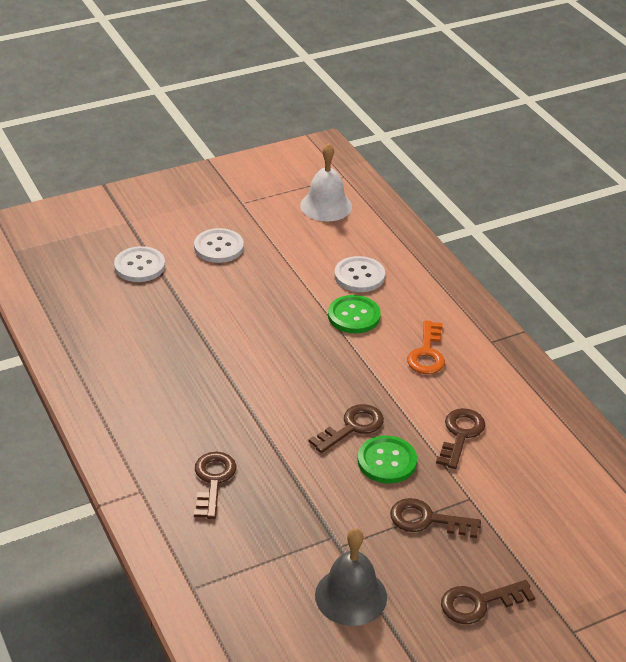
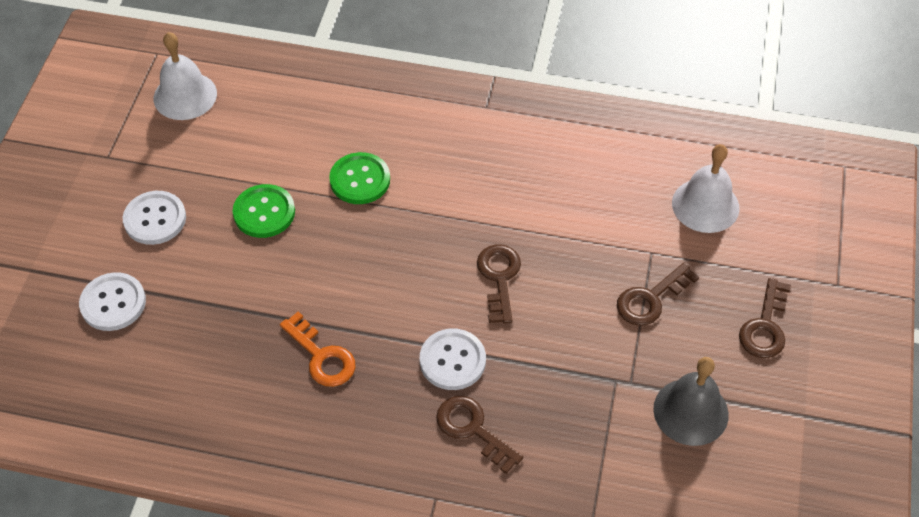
camera: 50 degrees left, 15 degrees up
white button [334,256,385,292] -> white button moved to [420,329,486,390]
green button [358,436,417,483] -> green button moved to [233,184,295,238]
orange key [407,320,445,374] -> orange key moved to [280,312,356,387]
brown key [436,408,485,469] -> none
none -> white bell [672,144,740,233]

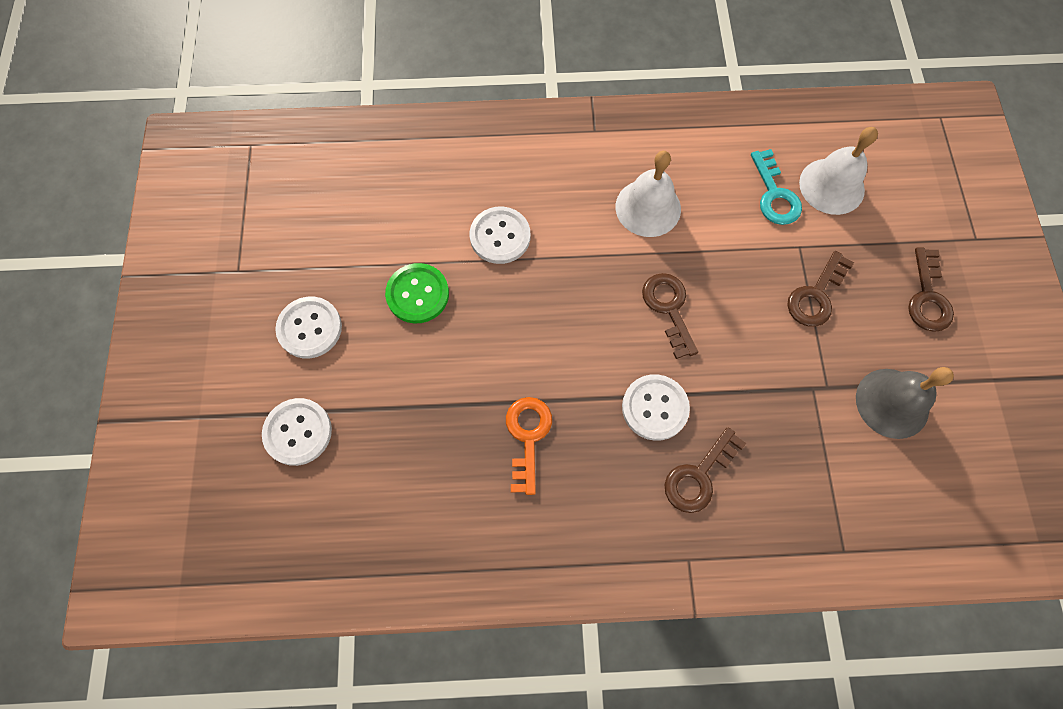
camera: 15 degrees left, 15 degrees up
white bell [154,32,217,120] -> white bell moved to [616,151,681,237]
orange key [280,312,356,387] -> orange key turned 120 degrees counterclockwise [506,397,552,495]
green button [329,152,390,204] -> white button [470,207,530,264]
brown key [436,396,523,474] -> brown key turned 75 degrees counterclockwise [665,427,746,513]
none -> turquoise key [751,149,802,225]

